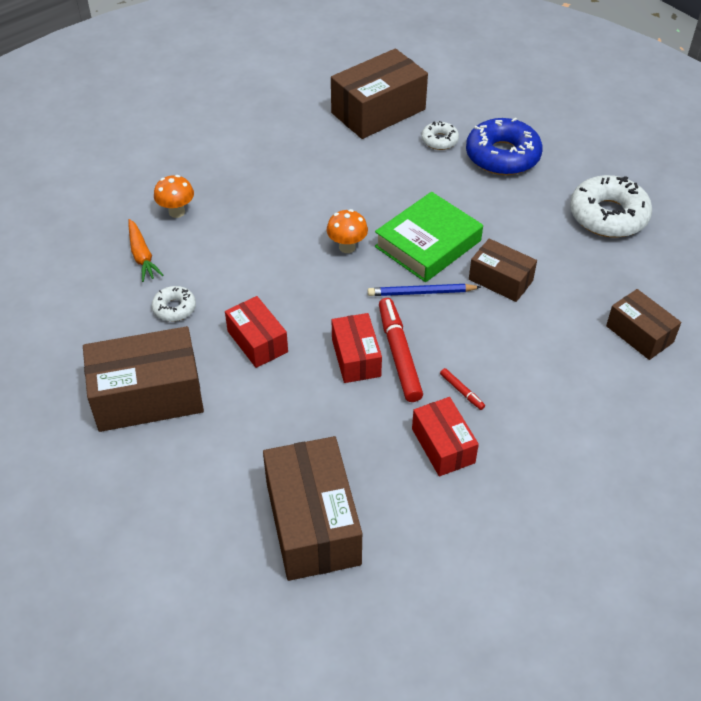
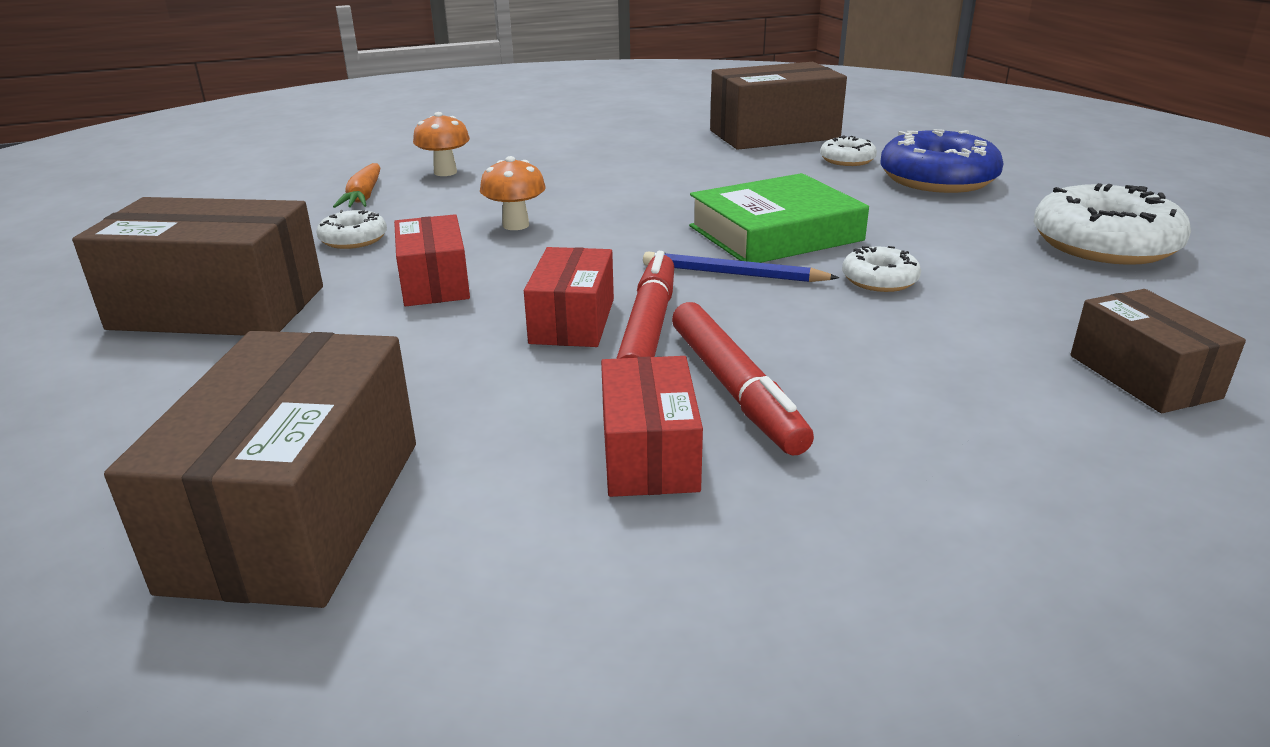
camera: 20 degrees right, 20 degrees down
orange mushroom [327,209,368,253] -> orange mushroom moved to [480,156,546,230]
red marker [440,368,485,410] -> red marker [672,302,814,455], size x2.20
brown box [469,238,537,302] -> white donut [842,246,921,292]

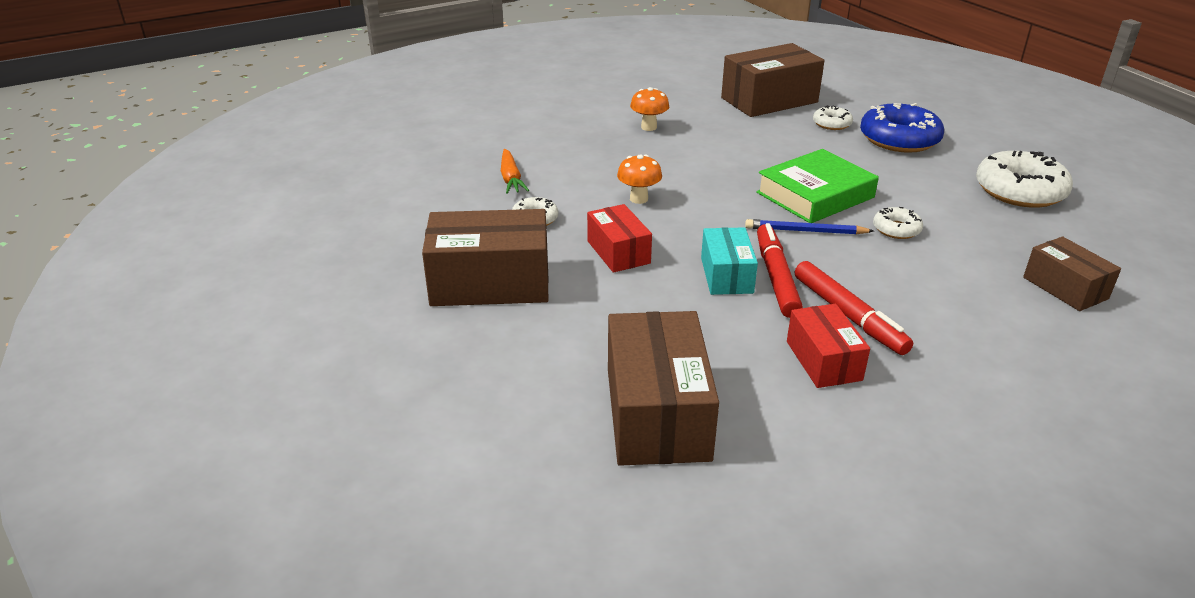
camera: 10 degrees left, 5 degrees up
orange mushroom [413,112,470,176] -> orange mushroom moved to [630,87,669,131]
red box [524,247,614,347] -> turquoise box [701,227,758,295]

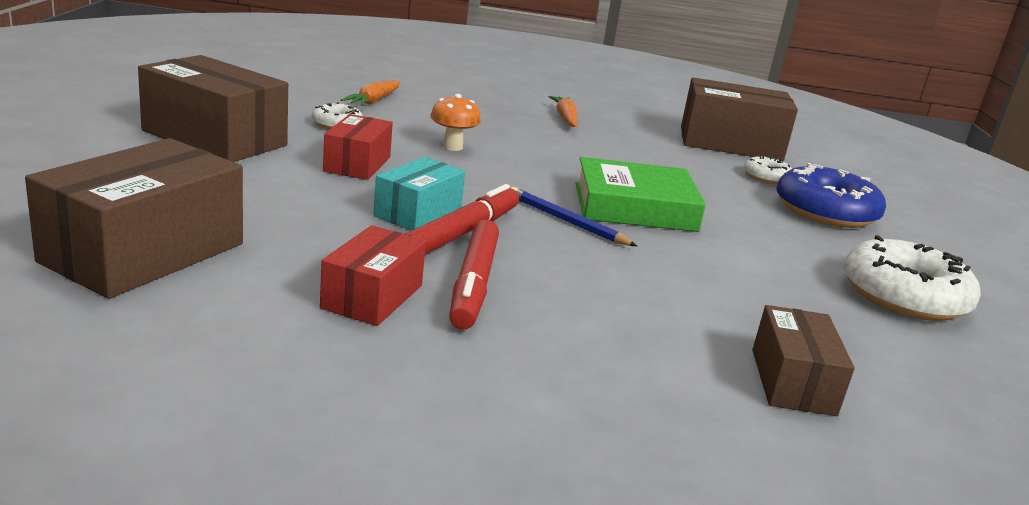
camera: 30 degrees right, 10 degrees down
orange mushroom [630,87,669,131] -> orange carrot [548,96,577,127]
white donut [873,207,923,239] -> none

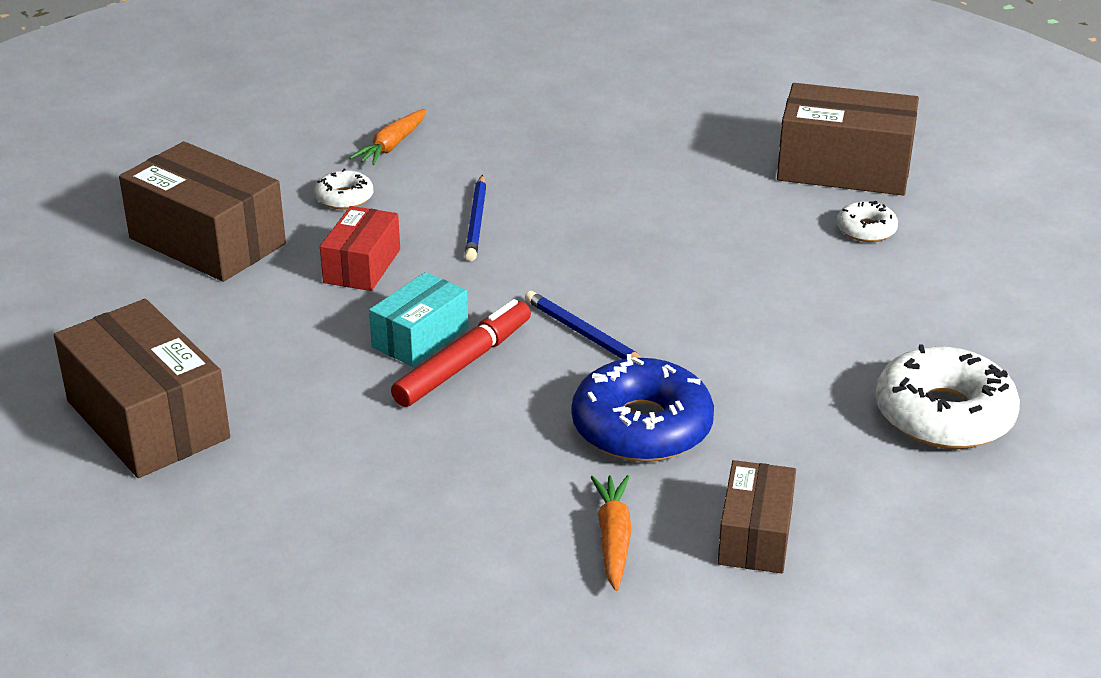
camera: 10 degrees right, 10 degrees up
brown box [25,138,243,299] -> brown box turned 75 degrees counterclockwise [54,299,230,478]
red box [320,225,426,326] -> none
orange mushroom [430,94,481,151] -> blue pencil [465,175,486,261]
red marker [449,220,499,330] -> none
orange carrot [548,96,577,127] -> orange carrot moved to [590,475,632,591]
green book [575,157,706,232] -> none
blue donut [777,163,886,228] -> blue donut moved to [572,354,714,462]

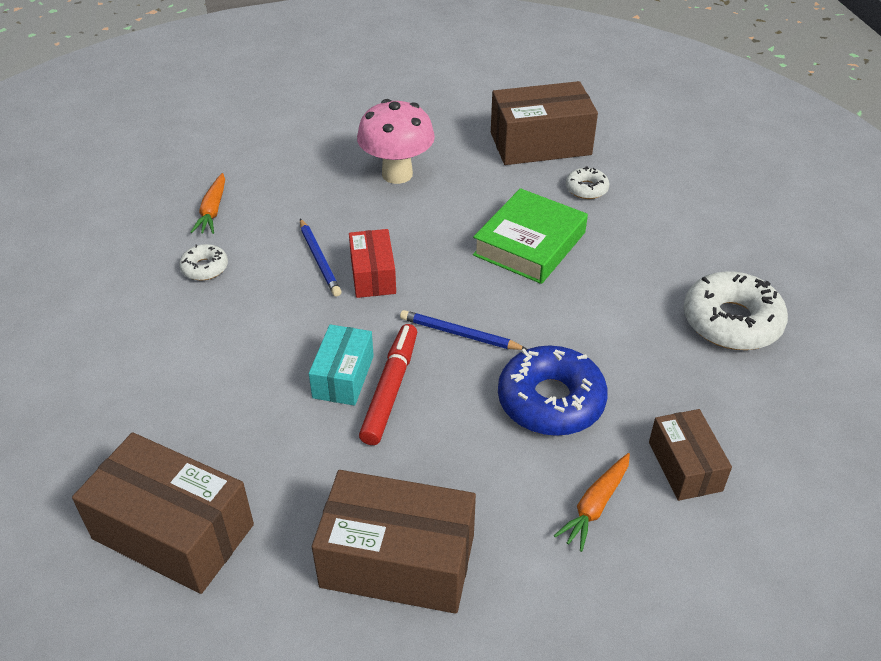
camera: 25 degrees left, 10 degrees up
brown box [119,141,286,282] -> brown box moved to [312,470,476,614]
red box [320,206,400,291] -> red box moved to [349,229,396,298]
orange carrot [590,475,632,591] -> orange carrot turned 120 degrees counterclockwise [554,453,630,552]
none -> pink mushroom [357,99,435,184]
none -> green book [473,188,588,284]

